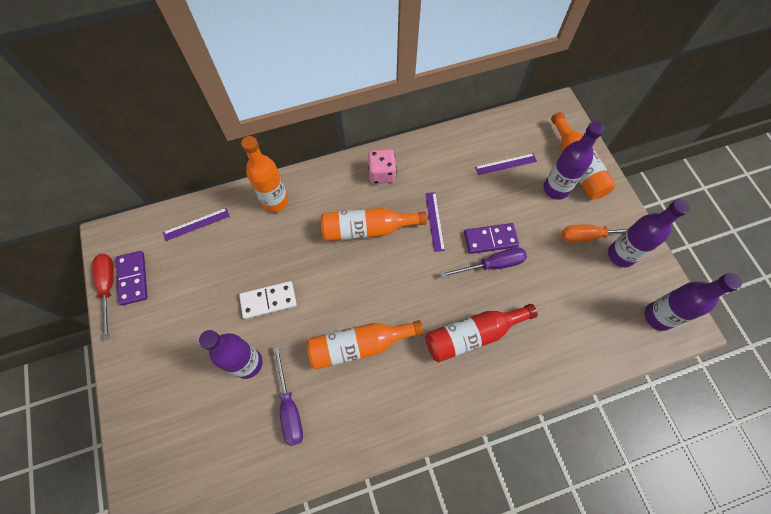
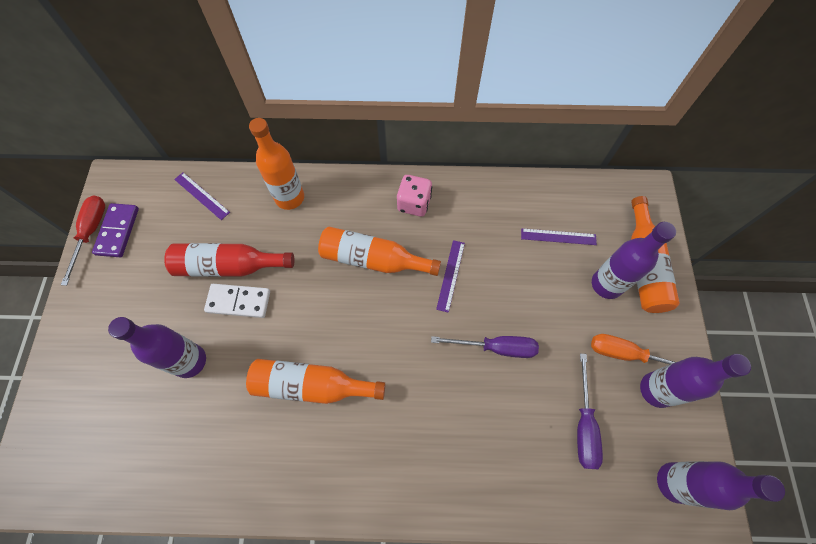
camera: 20 degrees right, 0 degrees up
purple ruler [163,208,230,241] -> purple ruler turned 45 degrees clockwise [174,172,230,220]
purple screwdriver [273,346,303,446] -> purple screwdriver moved to [577,354,603,469]
red bottle [425,304,538,362] -> red bottle moved to [164,243,294,277]
purple domino [464,223,519,254] -> none

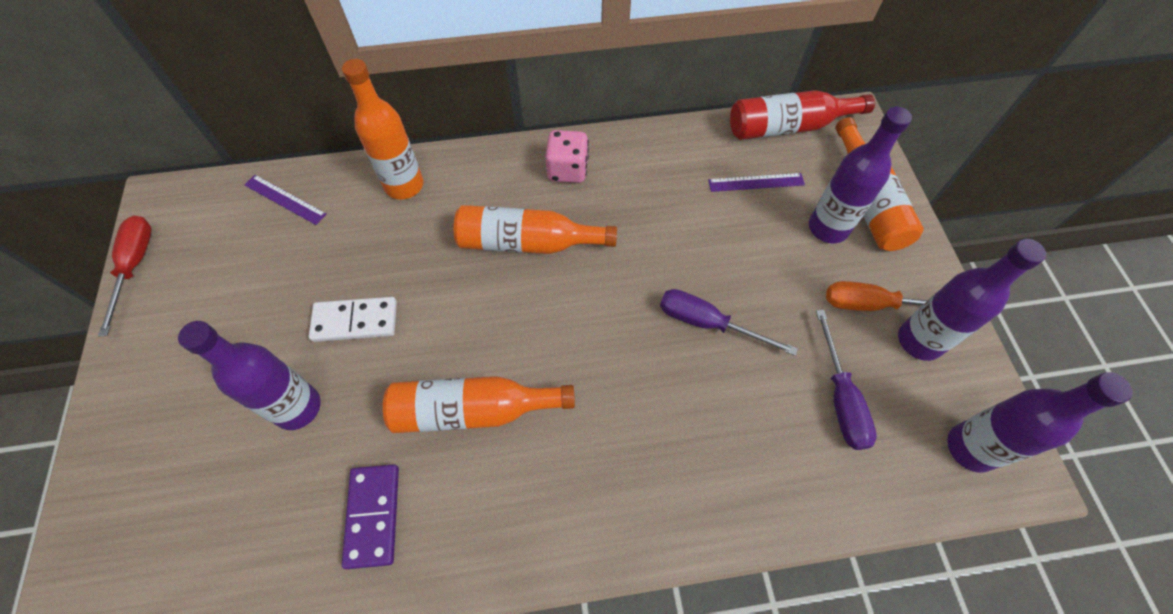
camera: 10 degrees left, 5 degrees down
purple domino [92,203,139,257] -> purple domino moved to [342,464,399,569]
red bottle [164,243,294,277] -> red bottle moved to [730,90,875,140]
purple screwdriver [431,336,539,358] -> purple screwdriver turned 150 degrees counterclockwise [660,289,798,356]
purple ruler [436,240,465,313] -> none

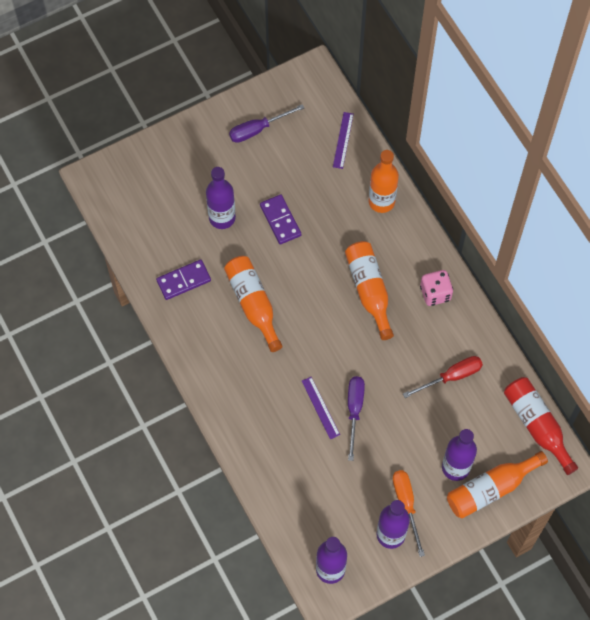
camera: 70 degrees right, 5 degrees up
red screwdriver [98,215,152,336] -> red screwdriver moved to [403,356,483,398]
white domino [309,297,397,342] -> purple domino [260,194,301,244]
purple ruler [708,173,805,192] -> purple ruler moved to [302,377,340,439]
purple screwdriver [816,310,877,450] -> purple screwdriver moved to [229,104,304,143]

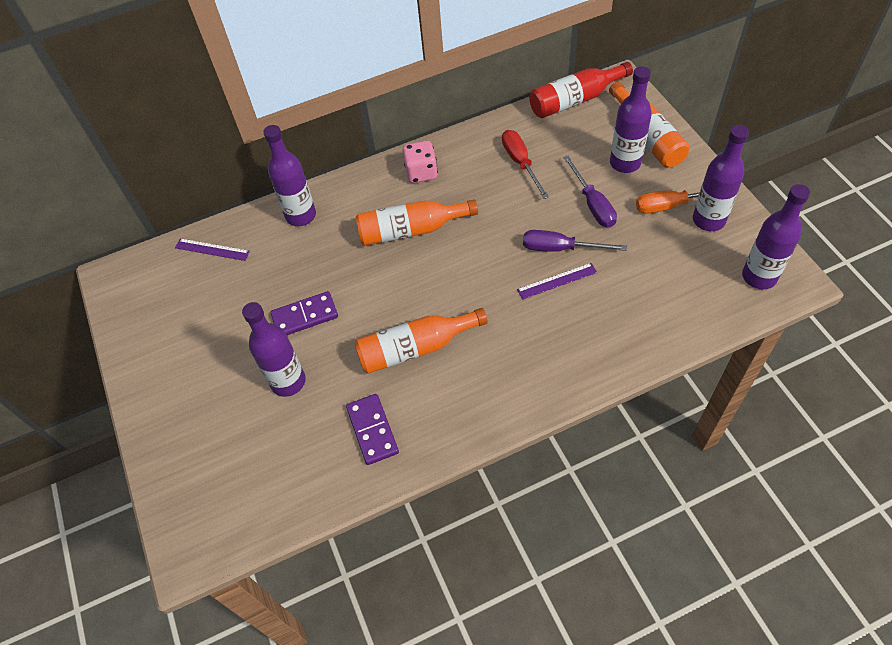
camera: 80 degrees left, 10 degrees down
purple screwdriver [229,104,304,143] -> purple screwdriver moved to [563,156,617,227]
orange bottle [369,150,399,213] -> purple bottle [263,125,316,226]

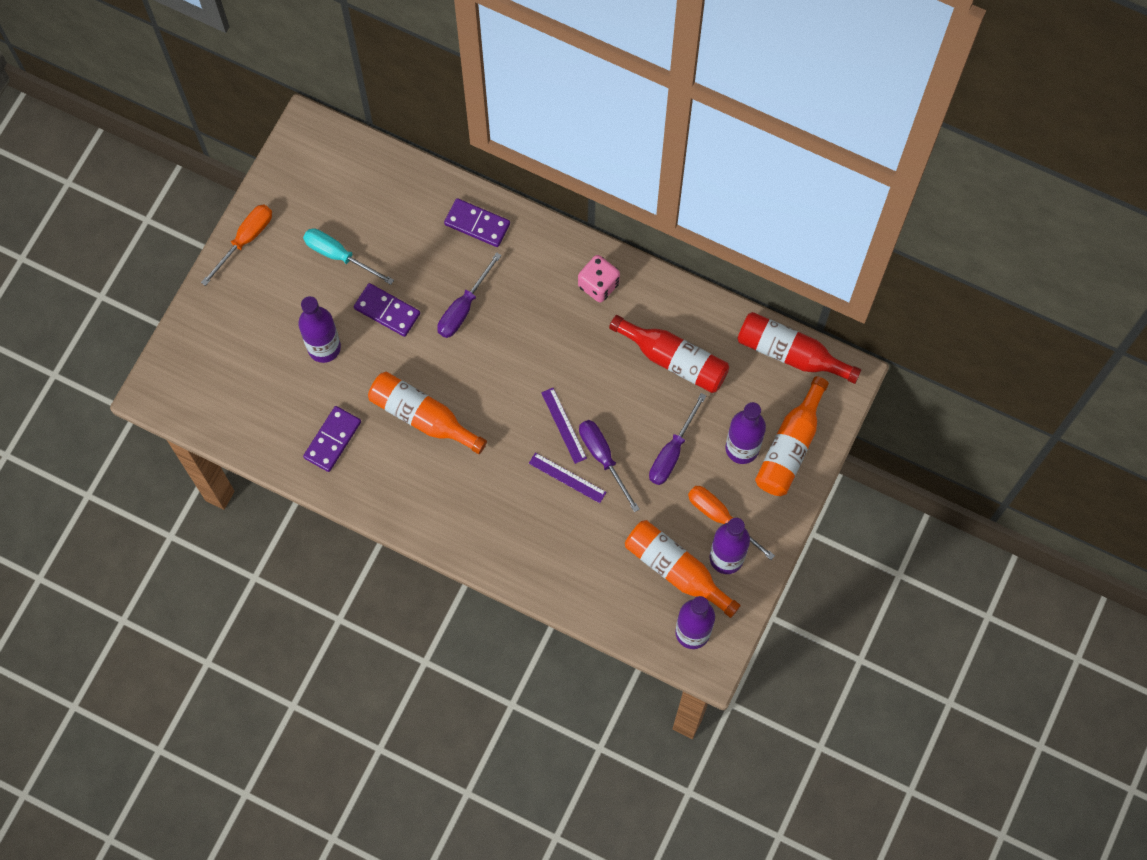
camera: 45 degrees right, 15 degrees up
purple ruler [175,238,250,261] -> purple ruler moved to [541,388,587,464]
purple bottle [263,125,316,226] -> purple domino [444,198,510,247]
orange bottle [356,199,478,246] -> orange bottle moved to [625,520,741,618]
red screwdriver [502,130,549,199] -> red bottle [609,315,729,393]
none -> orange screwdriver [201,204,272,286]
none -> turquoise screwdriver [303,228,394,285]
none -> purple screwdriver [437,252,502,338]

